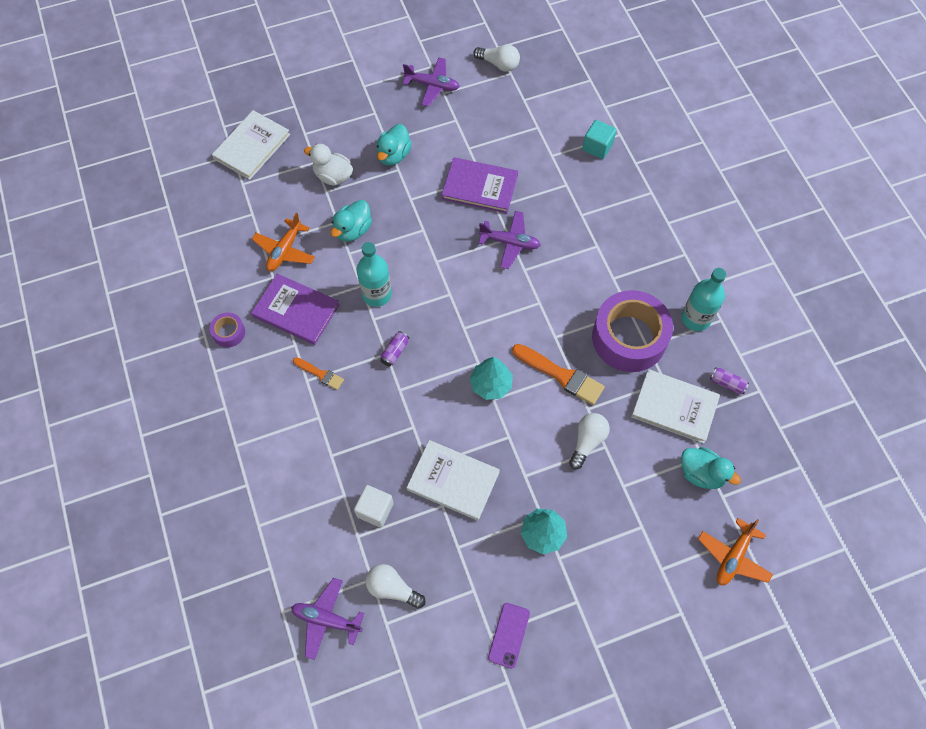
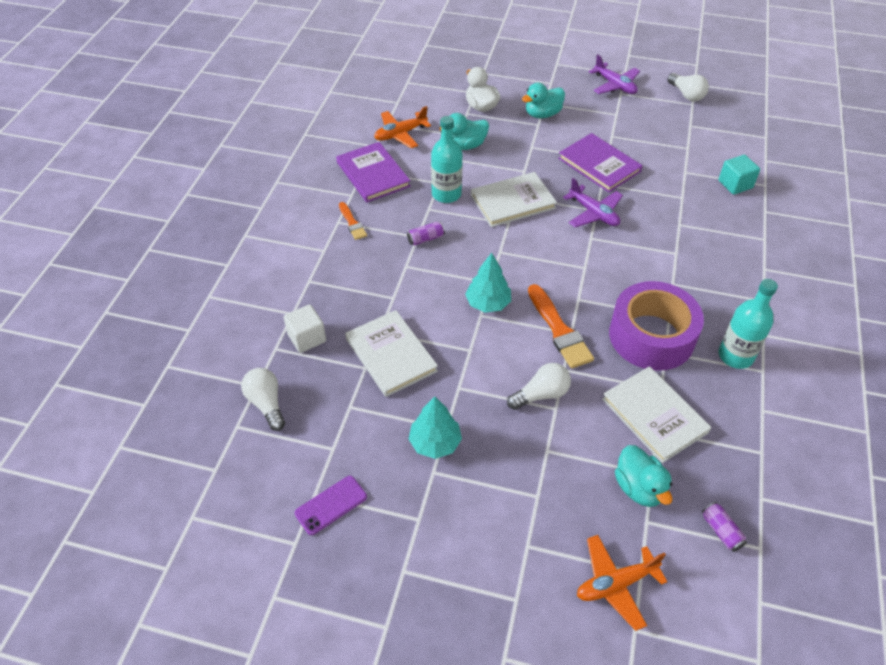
camera: 35 degrees right, 15 degrees down
purple tape [210,313,245,347] -> none
white book [212,110,290,180] -> white book moved to [471,172,557,227]
purple plane [291,578,364,660] -> none
purple can [710,367,749,394] -> purple can moved to [702,502,747,552]

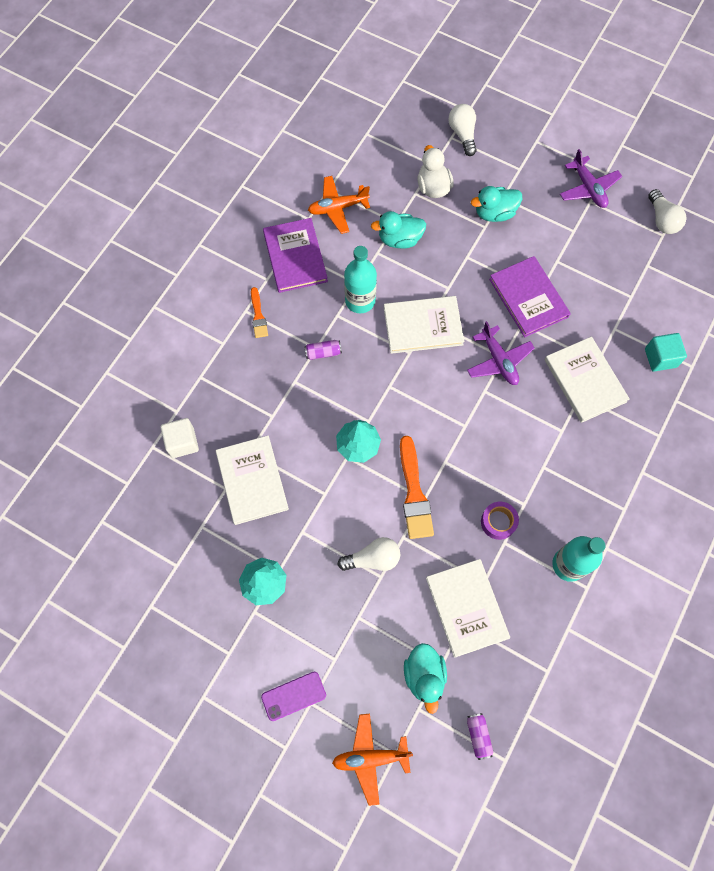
camera: 15 degrees right, 20 degrees up
white light bulb [241,368,285,431] -> white light bulb moved to [448,104,477,156]
purple phone [295,476,367,535] -> purple phone moved to [261,672,326,721]
purple tape [609,281,704,371] -> purple tape [481,502,519,540], size x0.43
none -> white book [545,337,630,423]

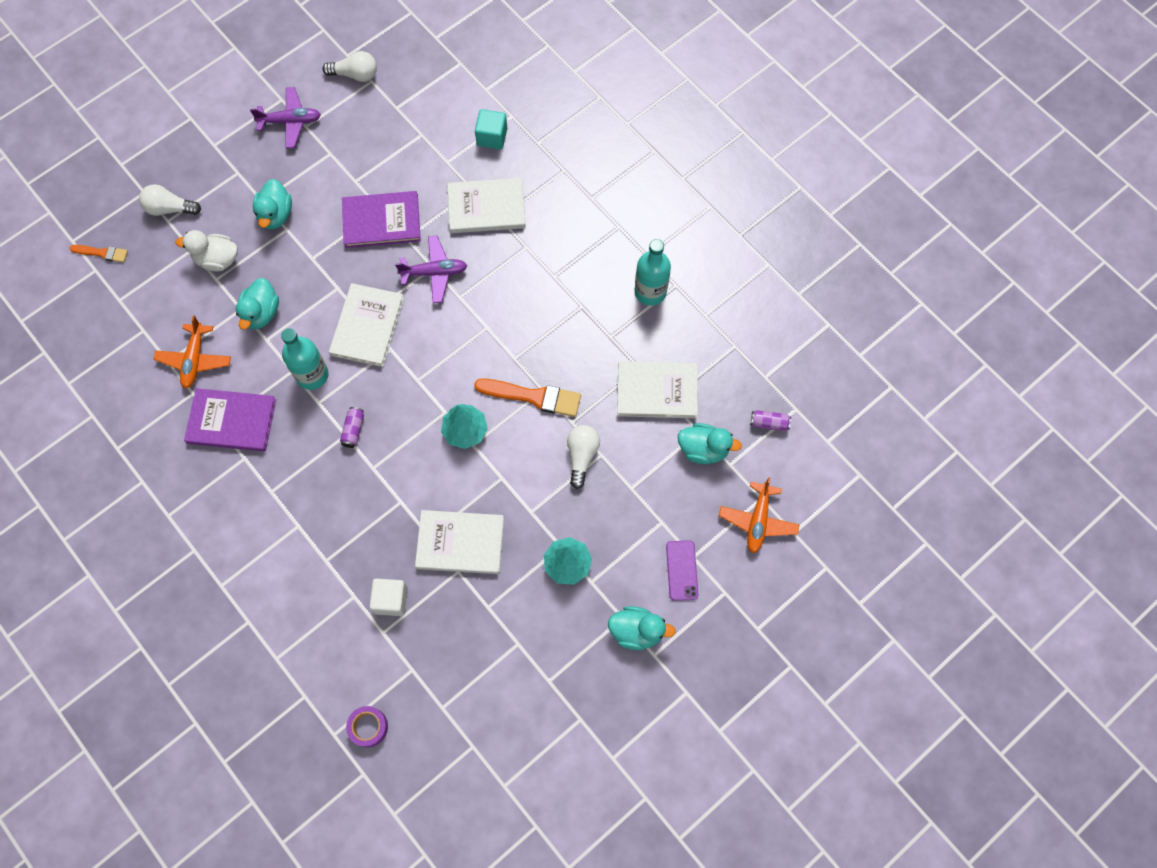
camera: 70 degrees left, 0 degrees up
orange brush [251,287,268,338] -> orange brush moved to [69,245,128,263]
purple tape [481,502,519,540] -> purple tape moved to [346,706,388,747]
none -> turquoise duck [608,606,676,650]

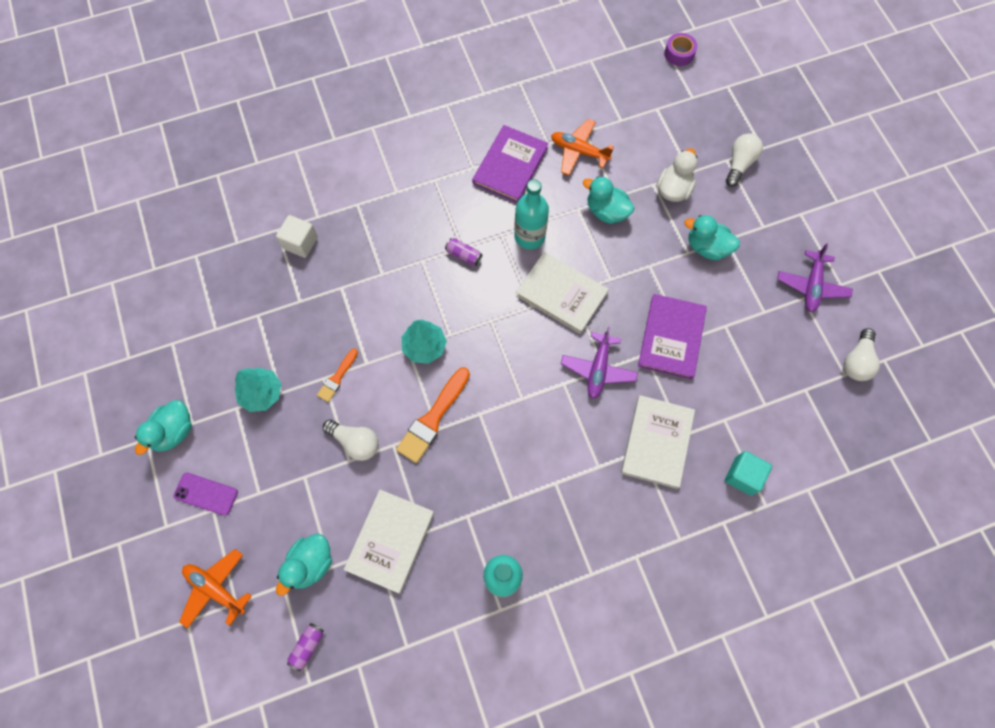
camera: 110 degrees right, 0 degrees up
orange brush [69,245,128,263] -> orange brush moved to [317,348,358,402]
purple tape [346,706,388,747] -> purple tape moved to [664,33,697,66]
white book [415,510,504,574] -> none

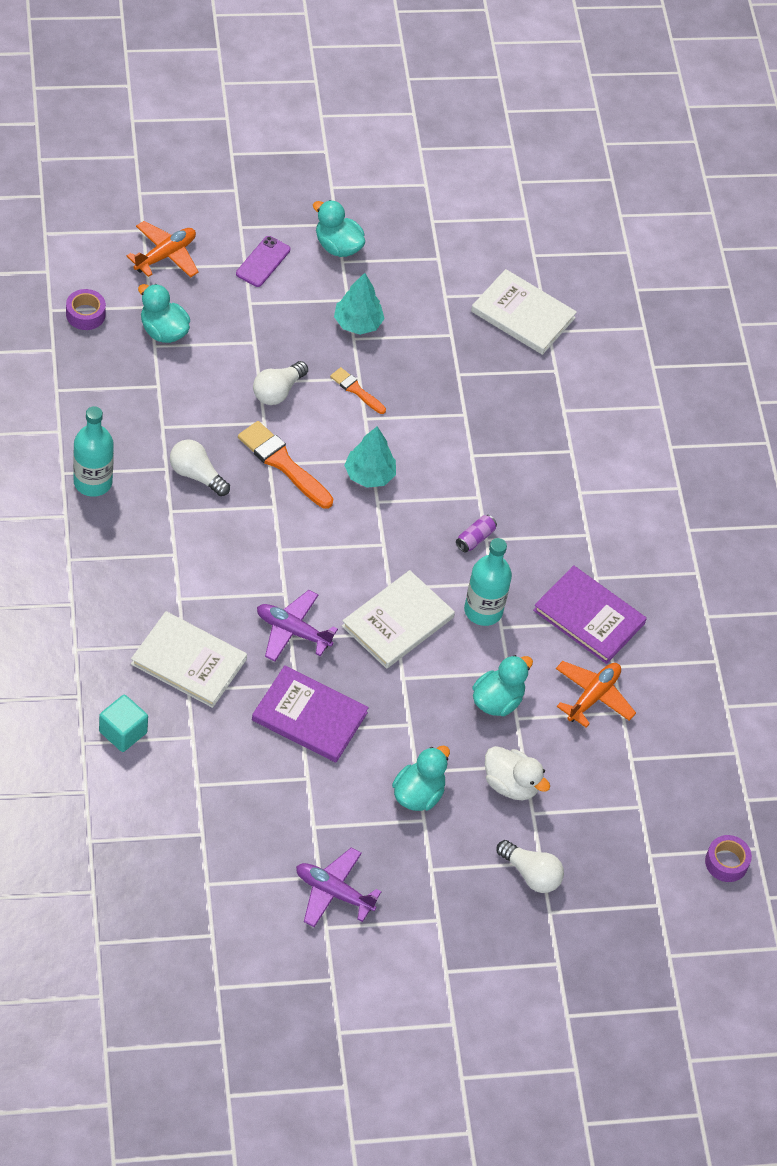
camera: 95 degrees right, 15 degrees down
white cube [276,215,318,258] -> none
purple can [287,623,324,671] -> purple tape [66,289,106,330]
white book [344,490,434,594] -> white book moved to [471,269,577,355]
white light bulb [844,328,880,381] -> white light bulb moved to [170,439,230,496]

